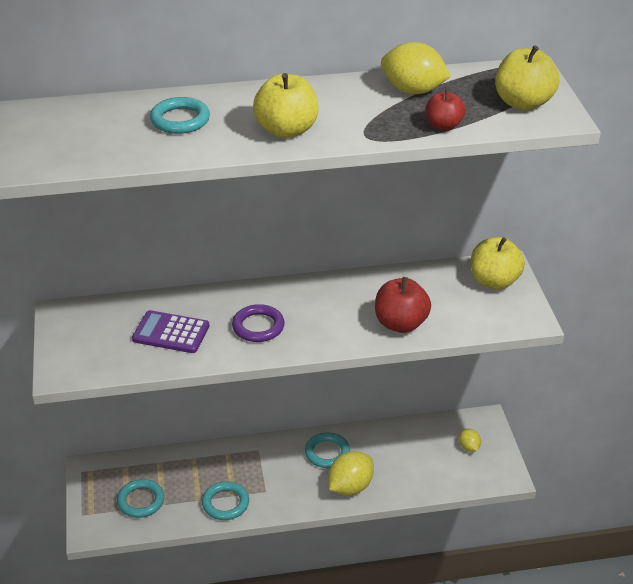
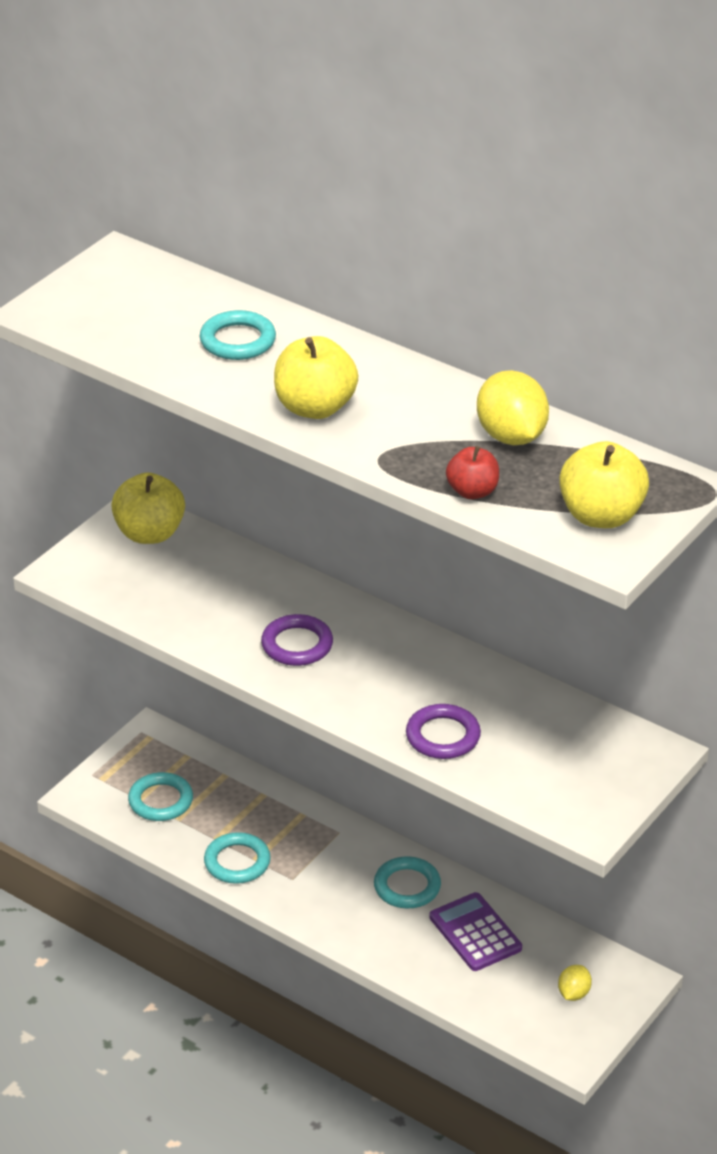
camera: 45 degrees right, 0 degrees up
purple calculator [132,310,210,353] -> purple calculator moved to [429,892,522,971]
yellow lemon [329,451,374,495] -> none
red apple [375,277,431,333] -> purple ring [406,704,481,759]
yellow apple [471,237,525,290] -> yellow apple moved to [111,472,185,544]

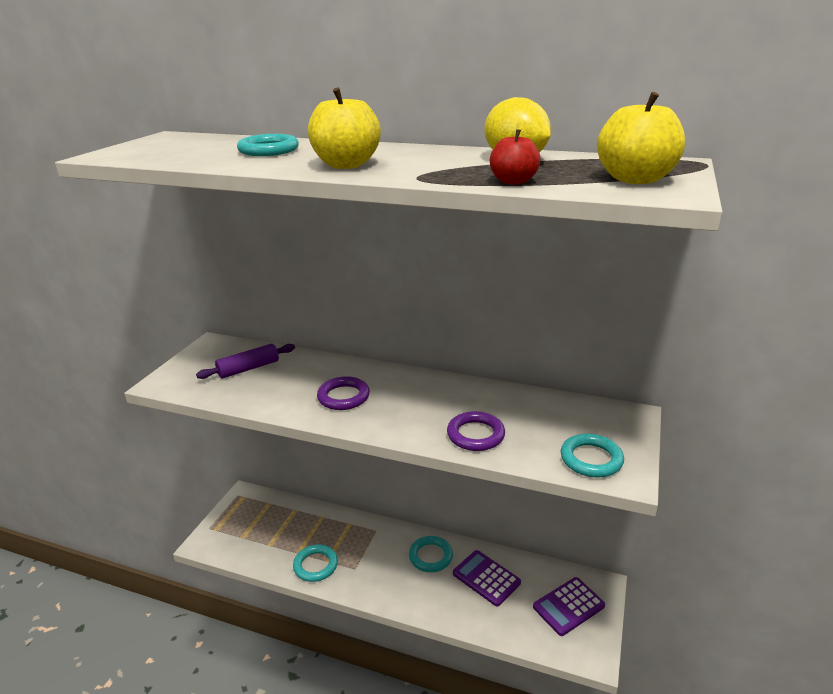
camera: 15 degrees left, 10 degrees down
yellow apple [111,472,185,544] -> none
turquoise ring [128,772,193,821] -> turquoise ring moved to [561,434,624,478]
yellow lemon [558,965,592,1001] -> purple calculator [533,577,605,636]
none -> purple rolling pin [196,344,295,379]

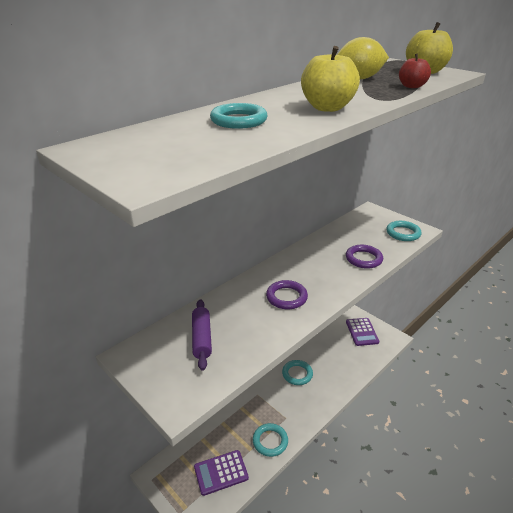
camera: 65 degrees left, 5 degrees up
purple calculator [453,550,521,607] -> purple calculator moved to [194,450,249,496]

